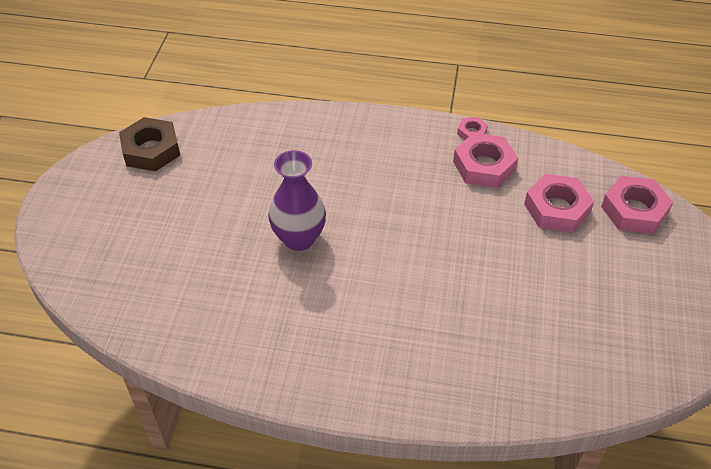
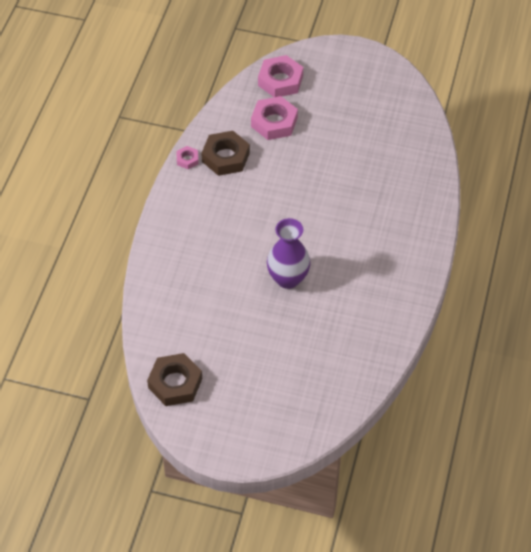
camera: 85 degrees left, 5 degrees up
pink nut [453,133,518,188] -> brown nut [201,131,250,176]

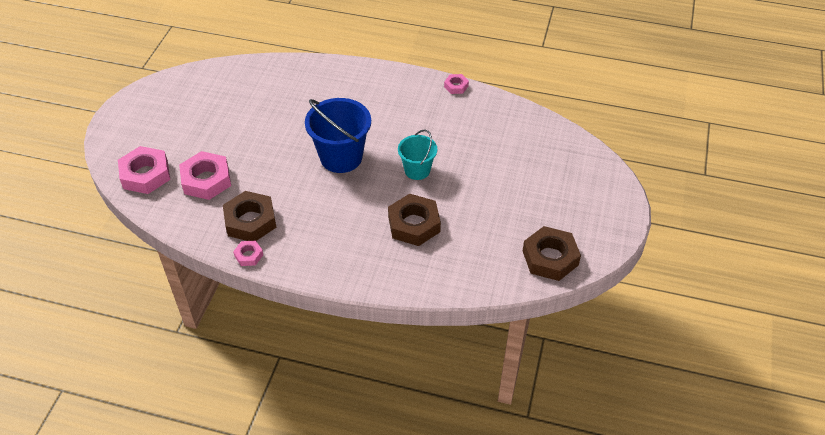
camera: 90 degrees left, 5 degrees down
purple vase [267,218,311,289] -> turquoise bucket [398,129,437,180]
none -> blue bucket [305,98,371,173]
none -> brown nut [388,194,441,246]
none -> pink nut [444,74,469,94]

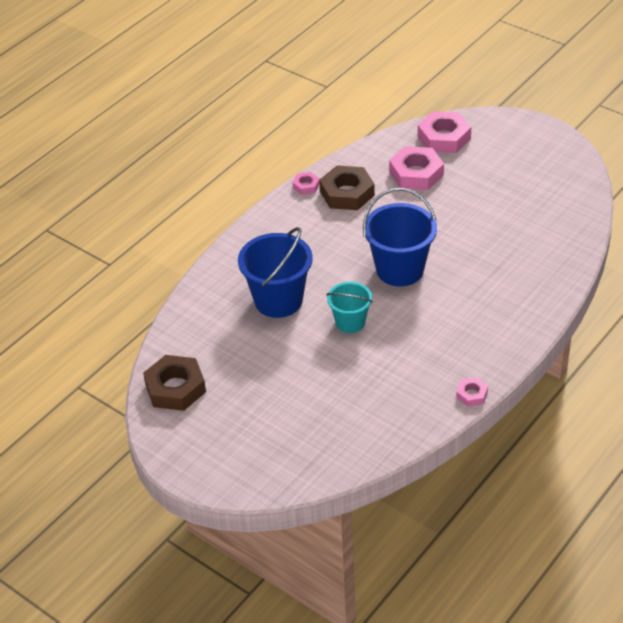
camera: 115 degrees right, 5 degrees down
brown nut [388,194,441,246] -> blue bucket [238,227,313,318]

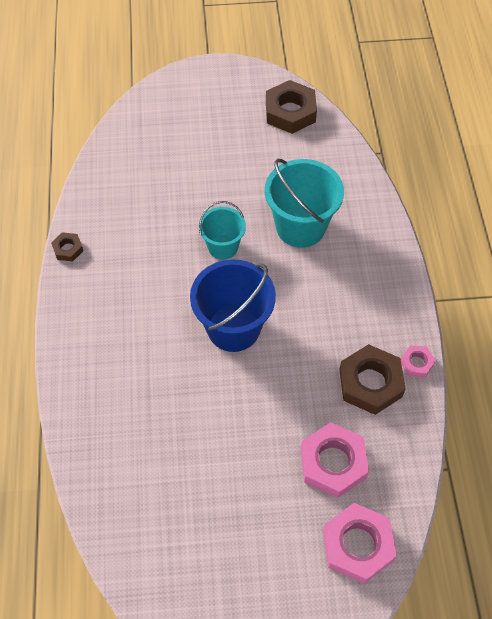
camera: 135 degrees right, 15 degrees up
blue bucket [238,227,313,318] -> turquoise bucket [265,159,344,248]
pink nut [456,377,488,407] -> brown nut [51,232,83,262]

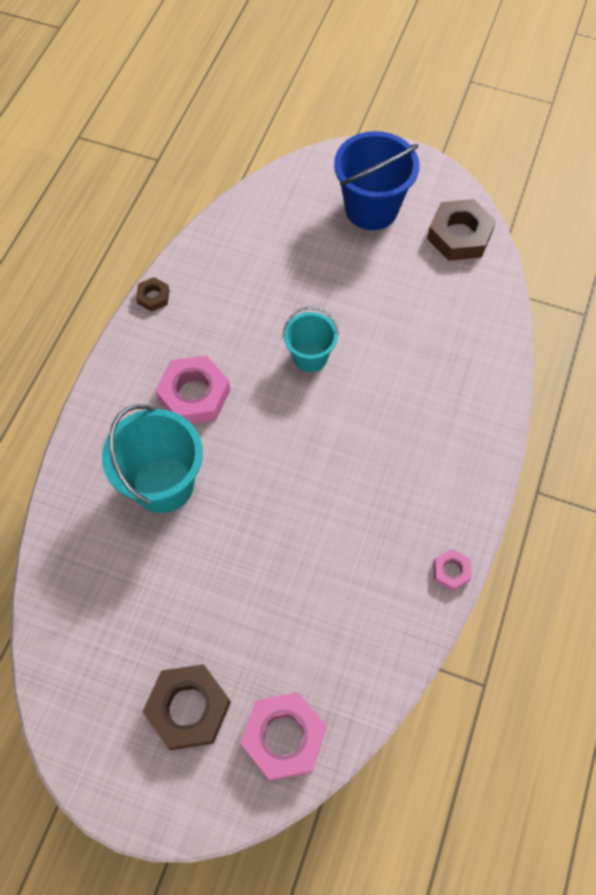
camera: 25 degrees right, 5 degrees up
blue bucket [190,259,276,352] -> blue bucket moved to [334,131,420,230]
turquoise bucket [265,159,344,248] -> turquoise bucket moved to [102,404,203,513]
pink nut [301,422,369,498] -> pink nut moved to [155,355,230,424]
brown nut [339,344,406,415] -> brown nut moved to [143,664,231,750]

